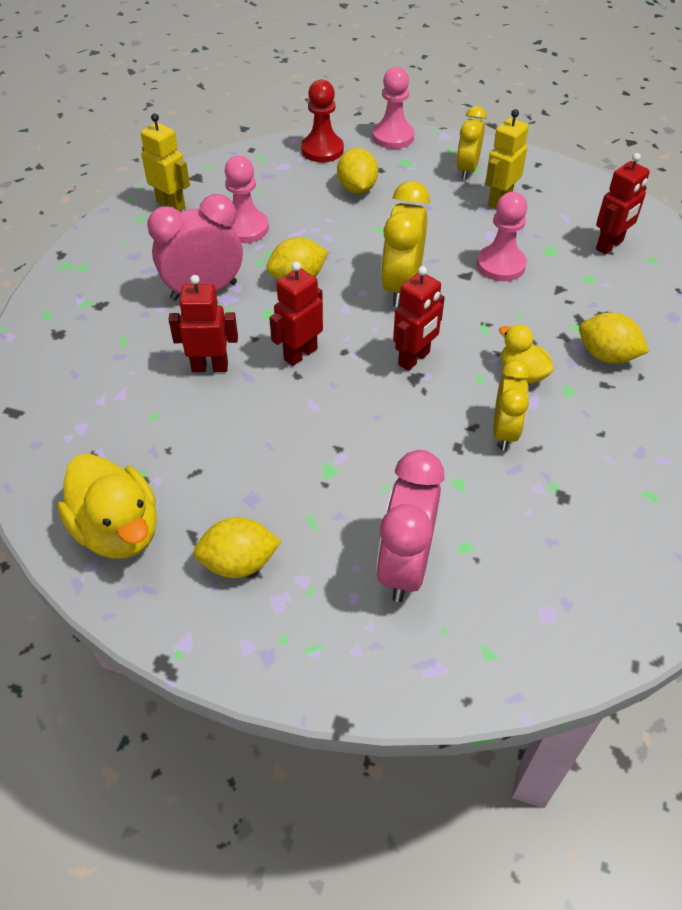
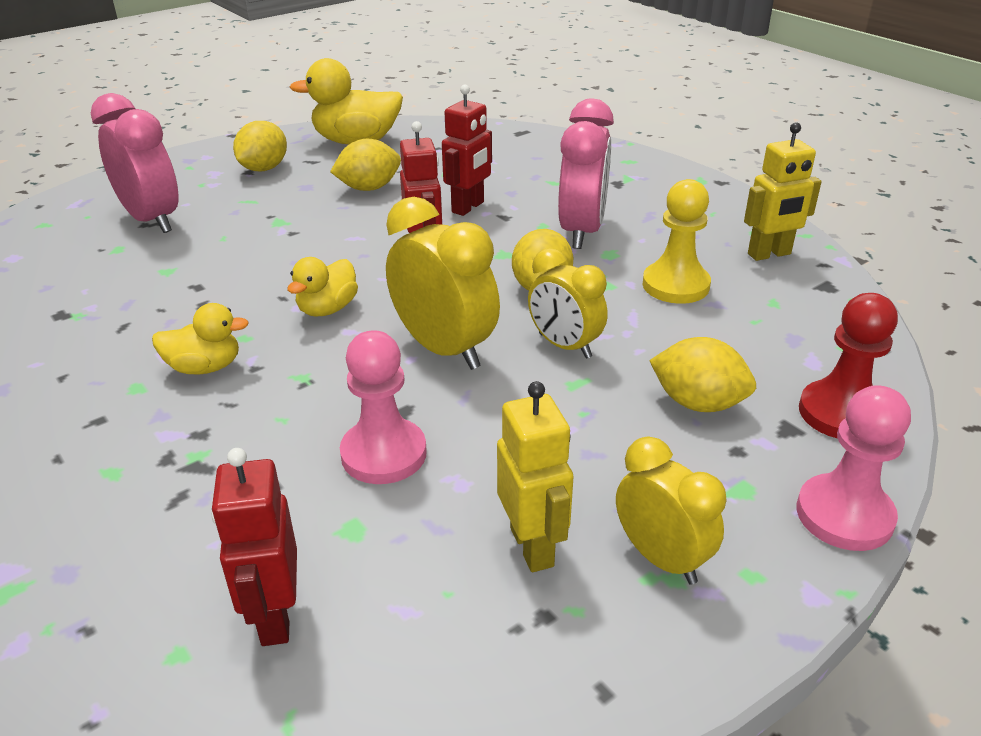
camera: 125 degrees right, 15 degrees down
pink pawn [225,156,269,243] -> yellow pawn [642,179,711,304]
red robot [393,266,445,371] -> yellow duck [287,257,358,317]
yellow clock [493,360,530,451] -> yellow clock moved to [528,248,608,359]
yellow lemon [579,313,649,364] -> yellow lemon moved to [330,139,401,191]

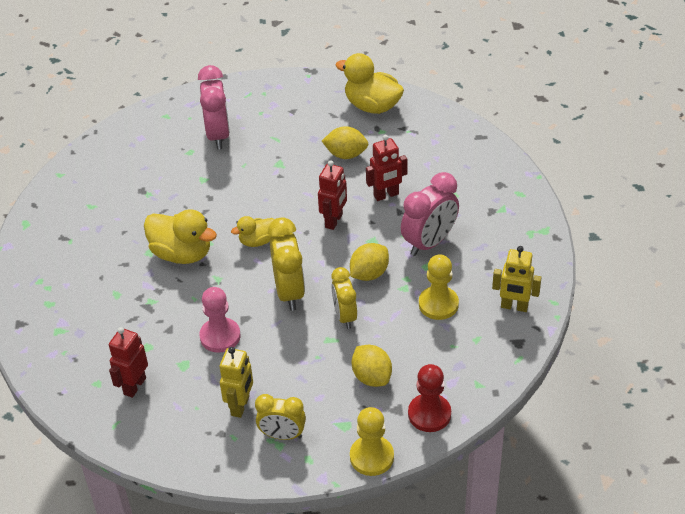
camera: 35 degrees right, 10 degrees up
yellow duck [152,303,249,374] -> yellow duck [144,209,217,264], size x1.73
yellow lemon [233,121,287,171] -> none
yellow clock [616,437,726,585] -> yellow clock turned 105 degrees clockwise [255,394,306,440]
pink pawn [797,385,911,551] -> yellow pawn [350,407,394,476]

